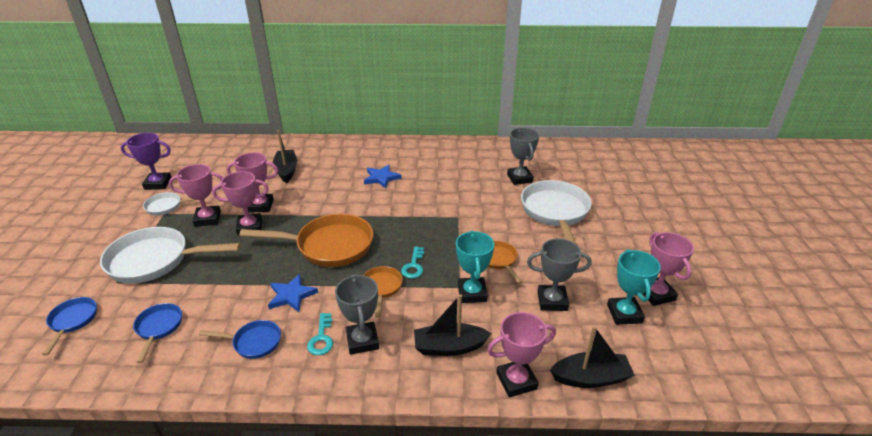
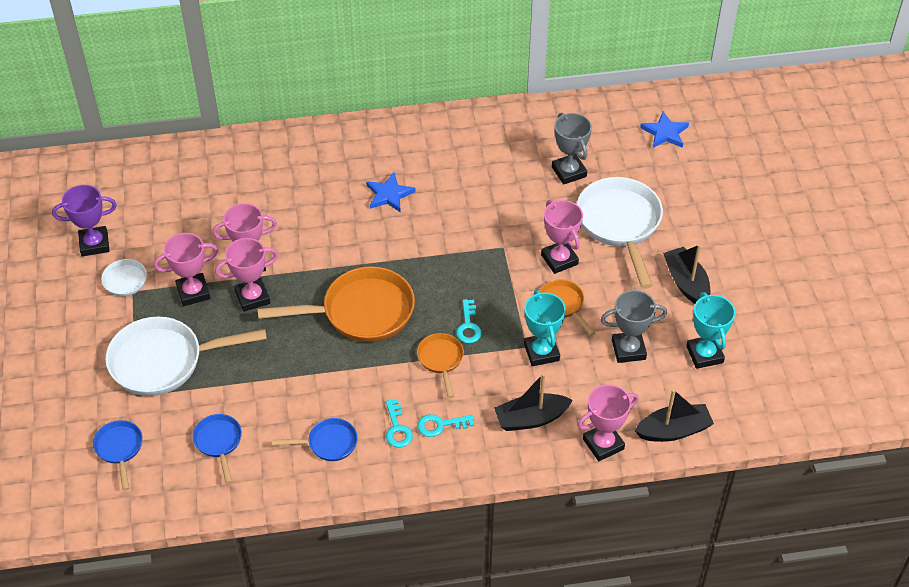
camera: 10 degrees left, 15 degrees up
blue star [268,274,318,312] -> blue star moved to [640,112,689,148]
black boat [273,130,297,183] -> black boat moved to [663,244,710,304]
grey trophy [335,274,379,355] -> turquoise key [417,414,474,437]
pink trophy [643,232,694,306] -> pink trophy moved to [541,200,583,274]

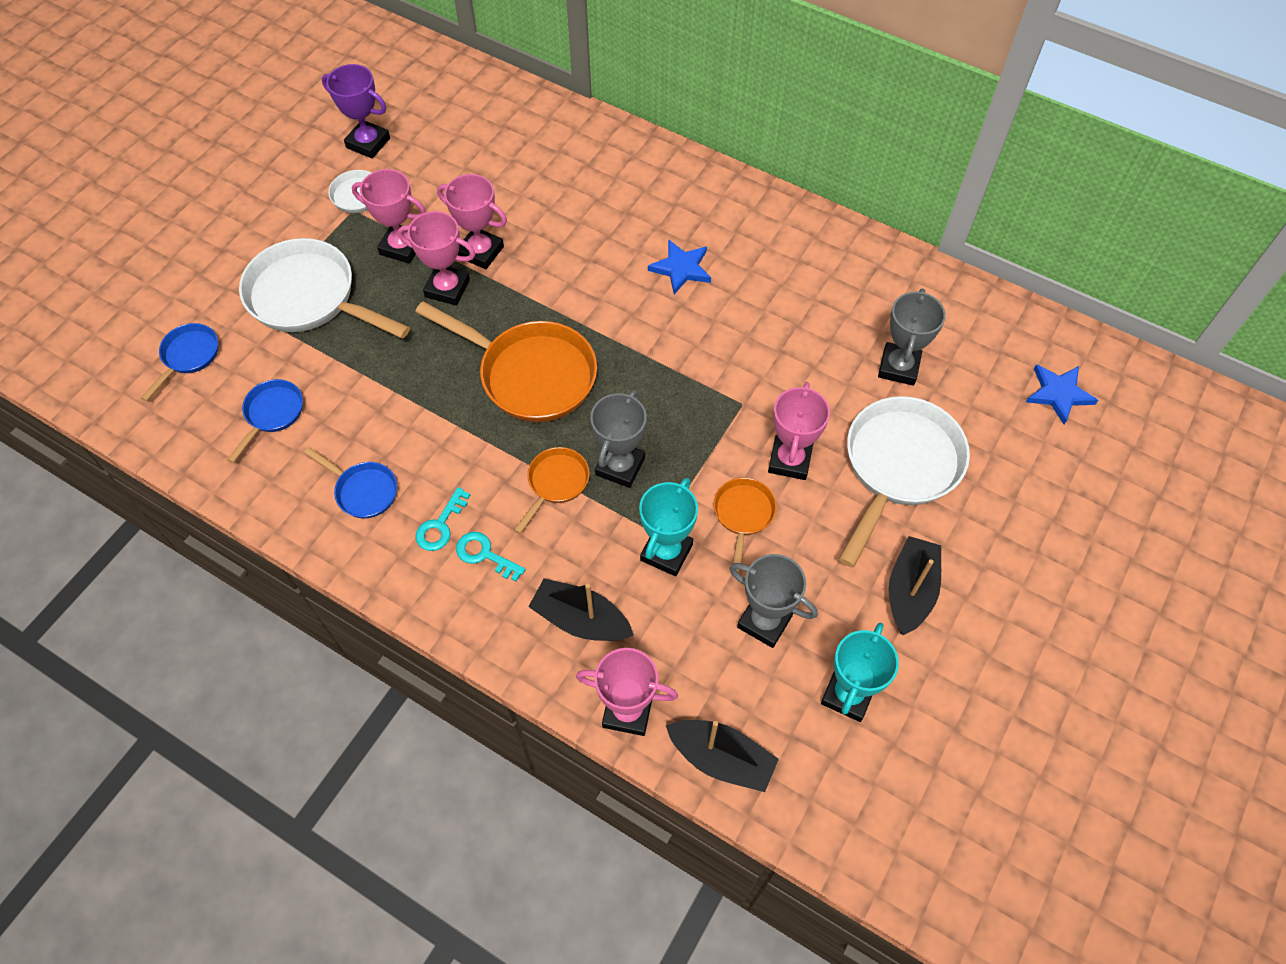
camera: 40 degrees right, 10 degrees up
turquoise key [456,299,482,343] -> grey trophy [590,390,647,488]

